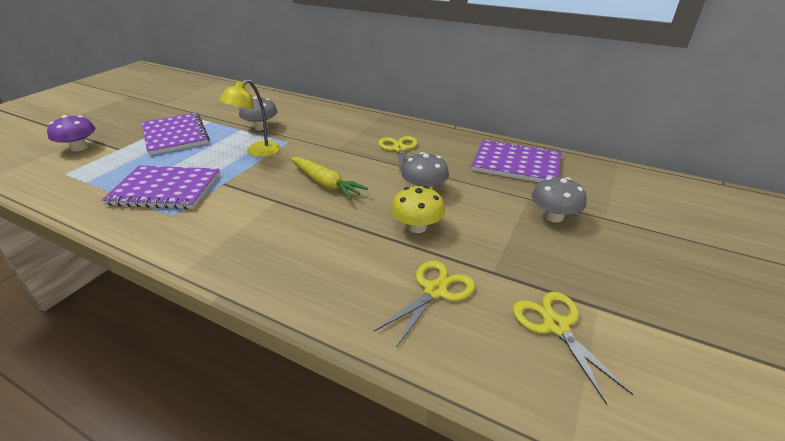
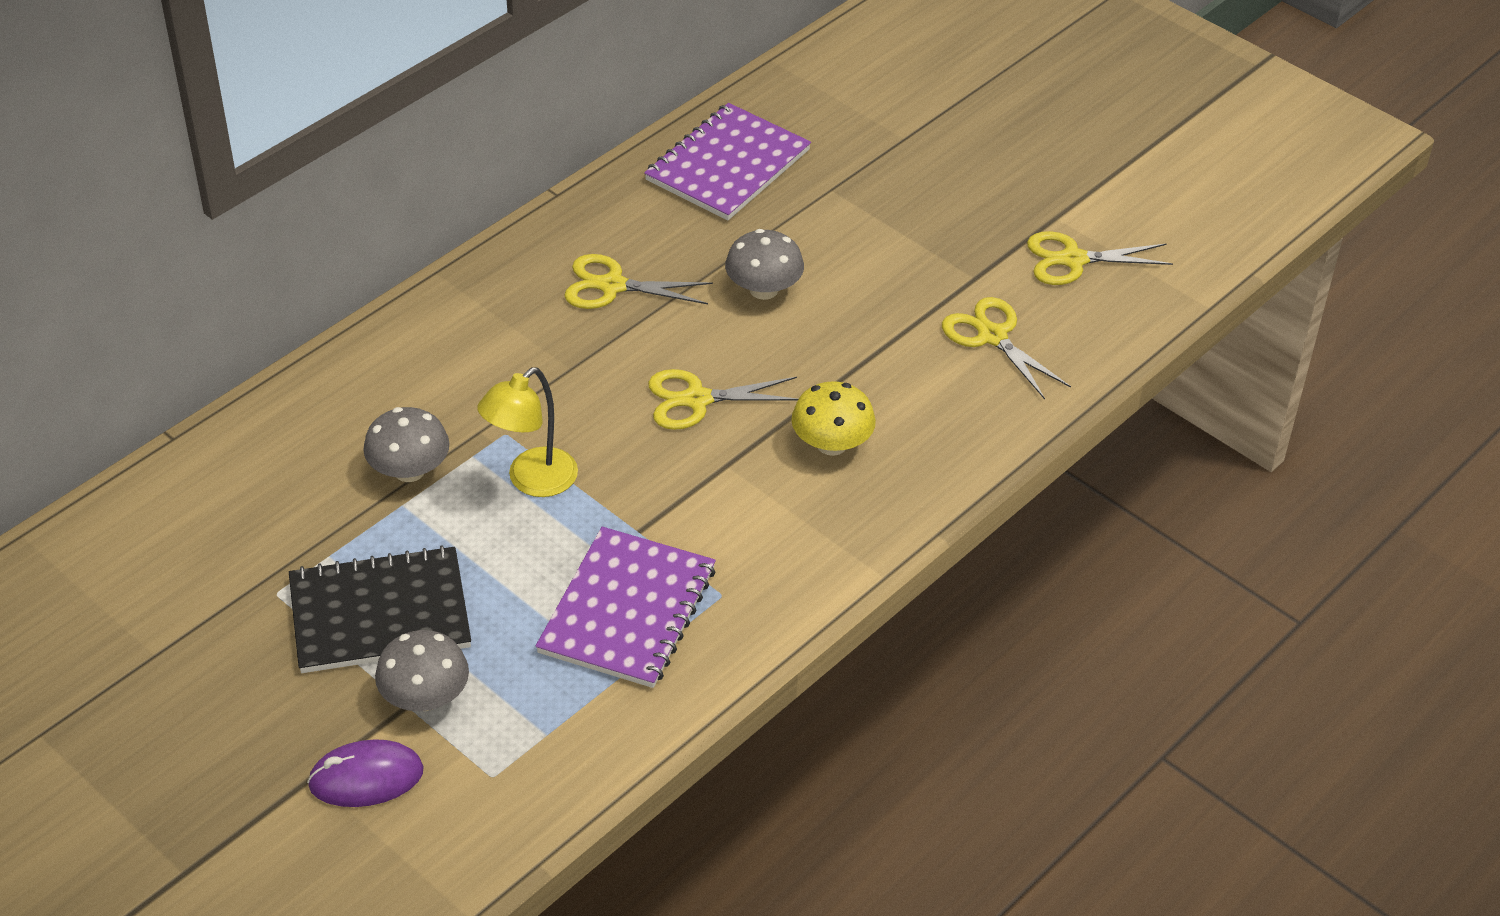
camera: 75 degrees left, 10 degrees up
purple mushroom [47,115,96,151] -> purple mouse [307,739,424,807]
purple notebook [142,113,209,155] -> black notebook [289,545,471,673]
yellow lamp [219,79,280,157] -> yellow lamp turned 75 degrees clockwise [477,367,578,497]
yellow carrot [290,157,368,200] -> yellow scissors [648,369,798,430]
yellow mushroom [391,186,445,233] -> yellow mushroom moved to [791,381,876,456]
grey mushroom [532,177,586,222] -> grey mushroom moved to [375,630,469,711]

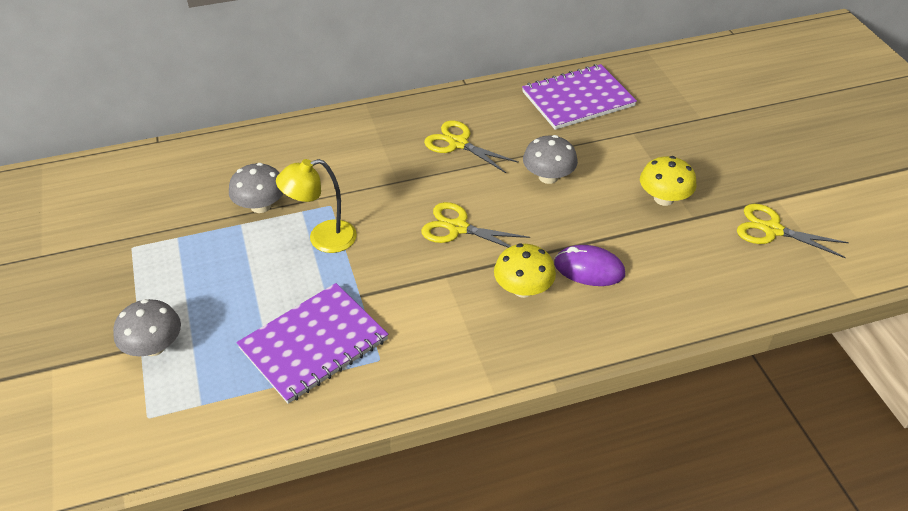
camera: 30 degrees right, 0 degrees up
black notebook [289,545,471,673] -> none
purple mouse [307,739,424,807] -> purple mouse moved to [554,245,625,286]
yellow scissors [942,297,1071,399] -> none
none -> yellow mushroom [640,156,697,206]

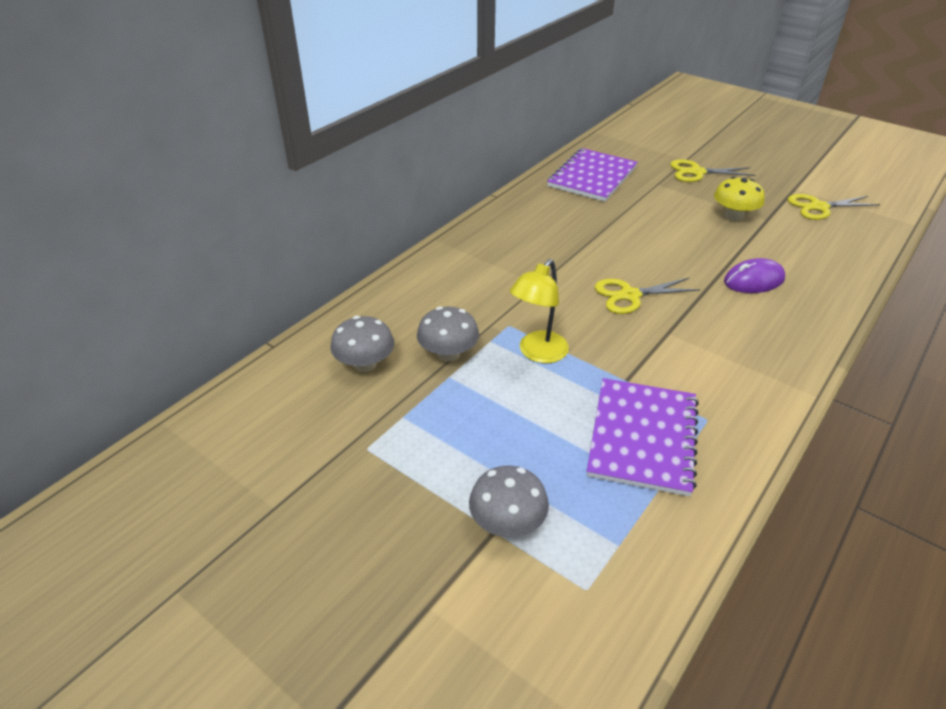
camera: 35 degrees left, 5 degrees down
yellow scissors [424,120,519,173] -> yellow scissors moved to [670,159,756,182]
yellow mushroom [494,243,556,298] -> none
grey mushroom [523,135,578,184] -> grey mushroom moved to [330,316,394,372]

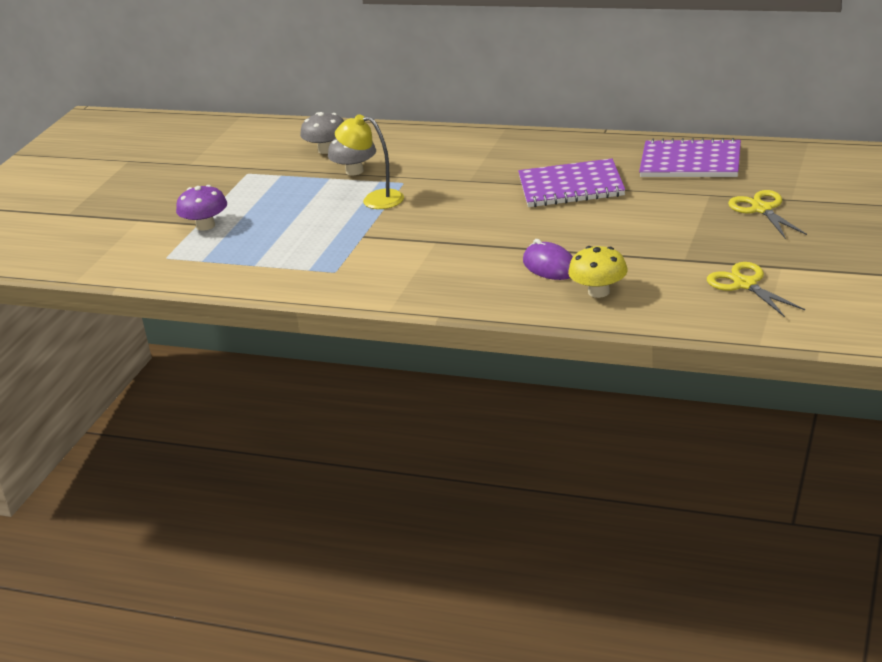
camera: 75 degrees right, 10 degrees down
grey mushroom [469,465,549,537] -> purple mushroom [176,185,227,231]
purple notebook [587,378,699,497] -> purple notebook moved to [518,158,625,207]
yellow scissors [595,278,700,314] -> none
yellow mushroom [714,177,765,221] -> yellow mushroom moved to [568,246,628,298]

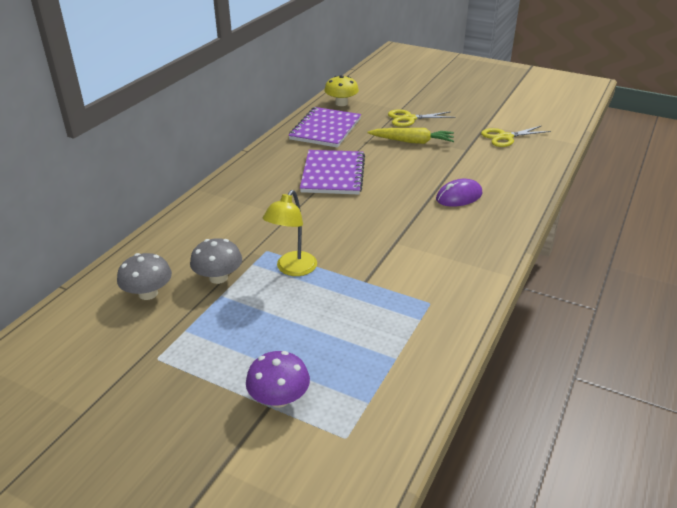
camera: 85 degrees left, 5 degrees up
yellow mushroom [568,246,628,298] -> yellow mushroom moved to [324,75,359,106]
none -> yellow carrot [368,128,454,144]

